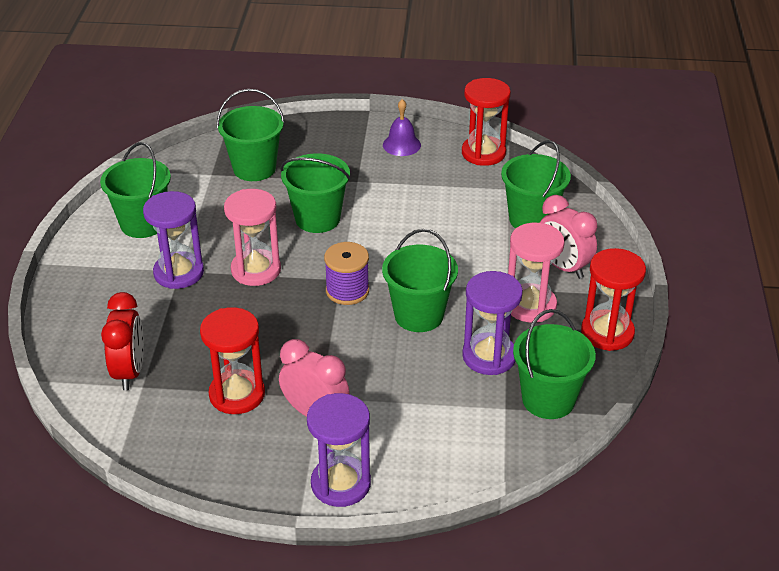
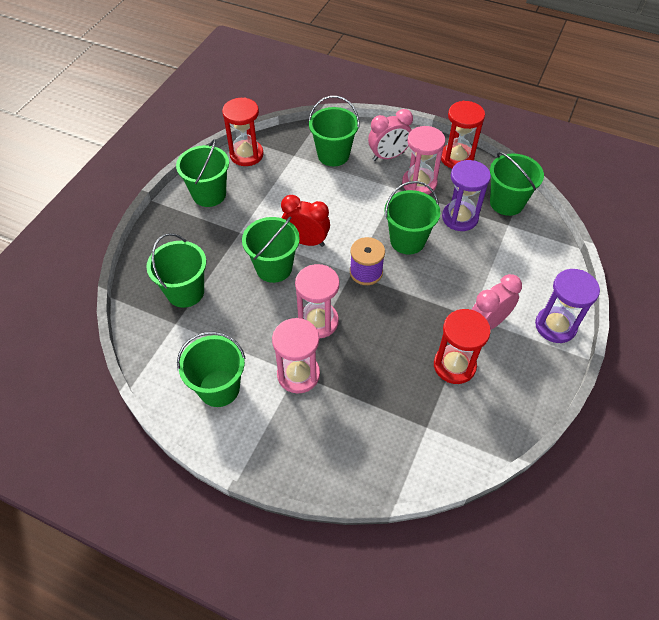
camera: 70 degrees left, 15 degrees up
red clock [101,292,144,390] -> red clock moved to [281,195,330,247]
purple hourglass [143,191,204,289] -> pink hourglass [272,318,320,394]
purple bell [383,99,421,156] -> green bucket [176,139,229,207]

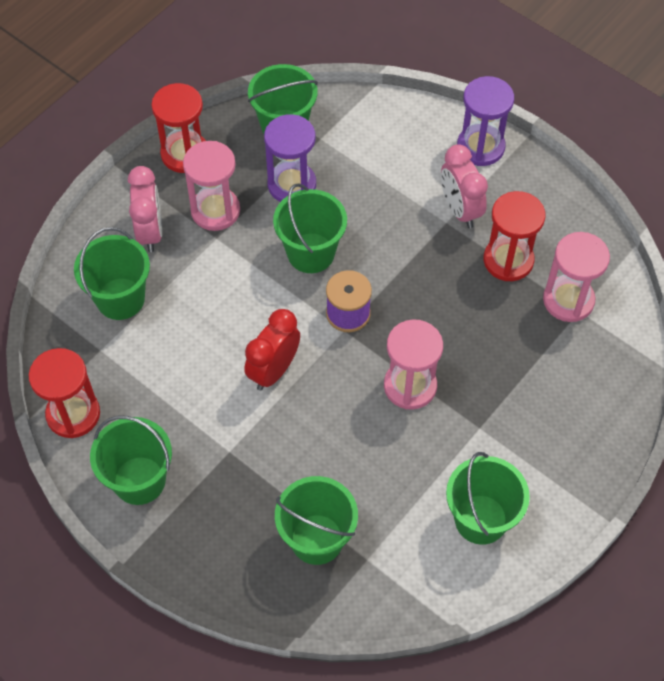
camera: 75 degrees left, 5 degrees up
green bucket [242,216,300,283] -> none
pink hourglass [272,318,320,394] -> pink hourglass moved to [543,232,610,322]

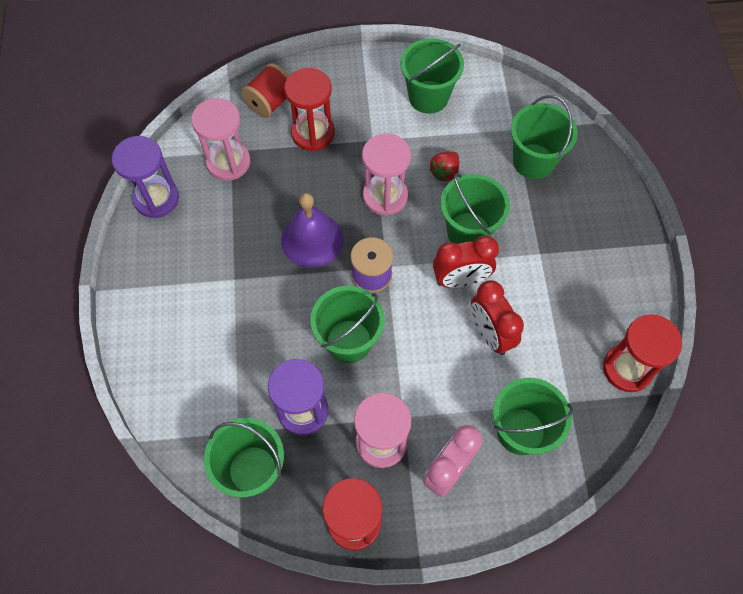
camera: 135 degrees left, 5 degrees up
green bucket [90,416,172,505] -> green bucket moved to [440,173,510,244]
pink clock [441,144,488,228] -> none
purple hourglass [457,76,514,166] -> purple hourglass moved to [112,136,179,218]
red hourglass [484,191,545,281] -> red hourglass moved to [284,68,335,151]
none -> red spool [241,63,289,118]
none -> purple bell [281,193,343,268]
none -> red strawberry [429,151,459,181]
none -> red clock [471,280,524,355]

